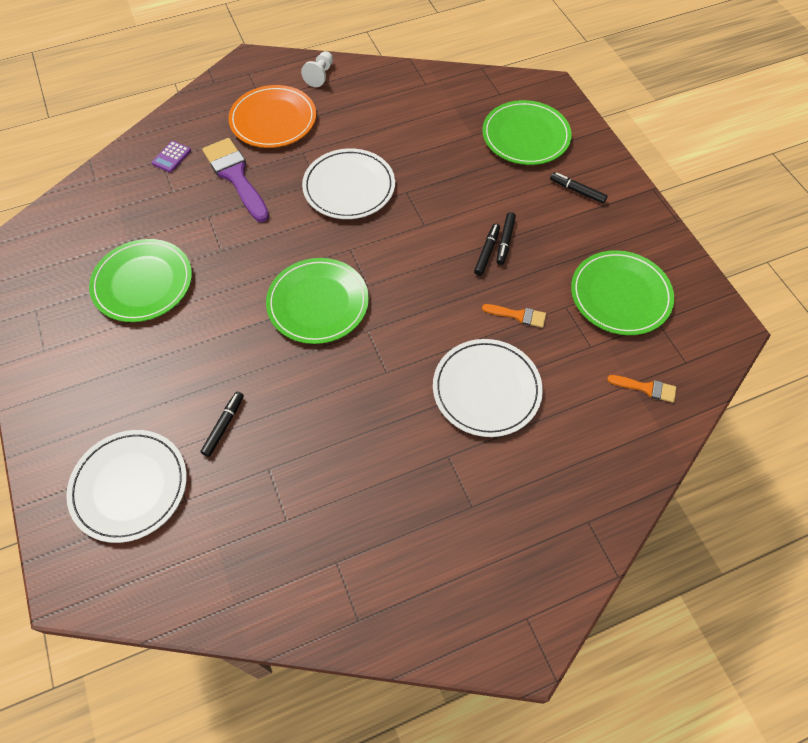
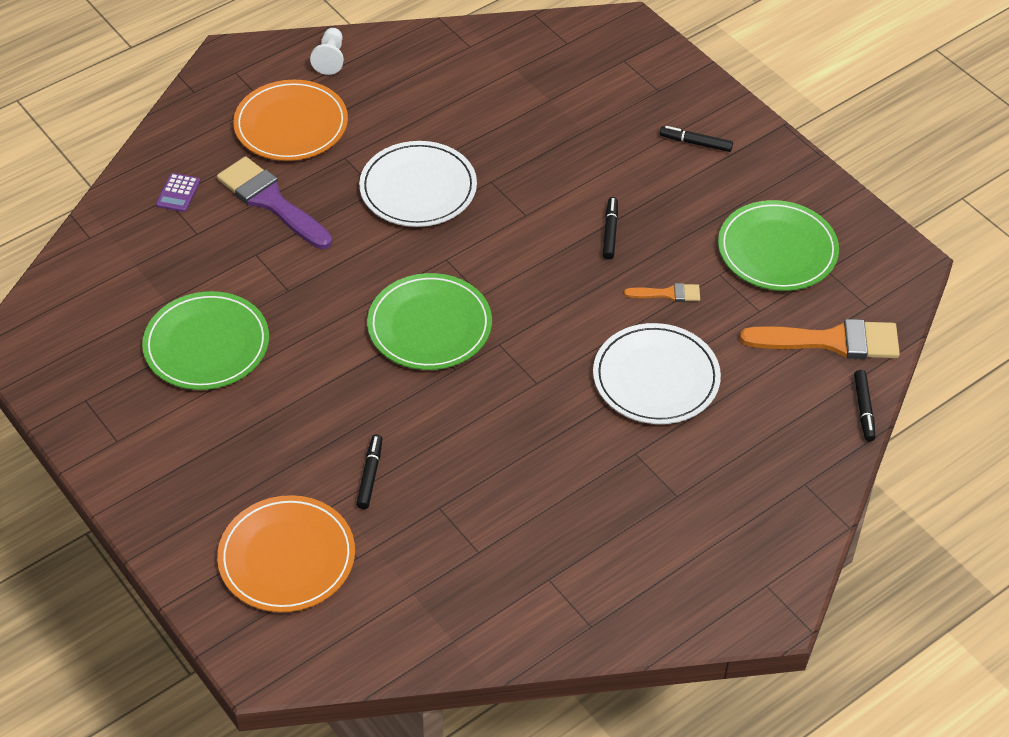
camera: 15 degrees left, 10 degrees down
white plate [66,430,187,543] -> orange plate [217,495,355,612]
green plate [482,100,572,165] -> none
black marker [497,212,516,265] -> black marker moved to [854,370,876,442]
orange brush [607,375,676,402] -> orange brush [740,319,900,359], size x2.03

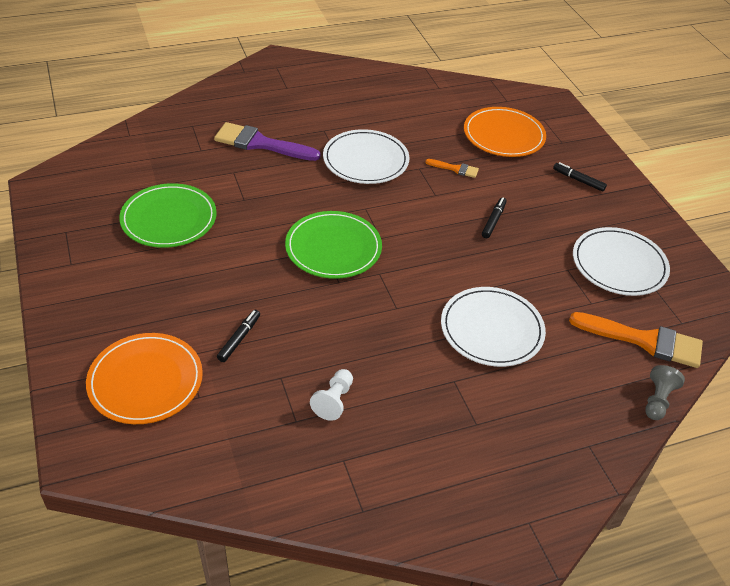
camera: 15 degrees right, 5 degrees down
purple calculator [156,173,200,212] -> none
purple brush [217,156,332,249] -> purple brush turned 45 degrees counterclockwise [214,122,321,161]
orange plate [233,80,348,161] -> orange plate moved to [464,107,546,157]
white pawn [310,28,344,75] -> white pawn moved to [310,369,353,421]
orange brush [624,283,700,302] -> orange brush moved to [425,159,479,178]
green plate [718,200,839,291] -> white plate [573,227,670,296]
black marker [854,370,876,442] -> grey pawn [645,365,685,420]

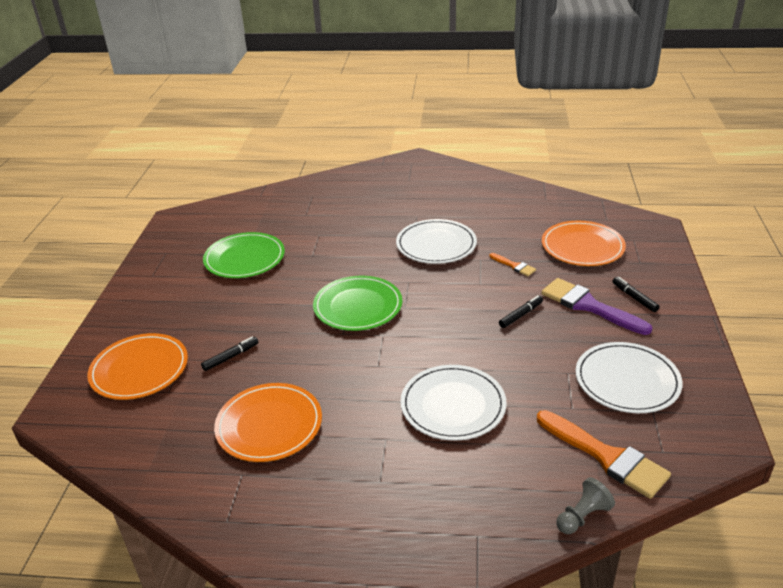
camera: 30 degrees right, 10 degrees down
purple brush [214,122,321,161] -> purple brush moved to [541,278,652,335]
white pawn [310,369,353,421] -> orange plate [214,383,322,462]

